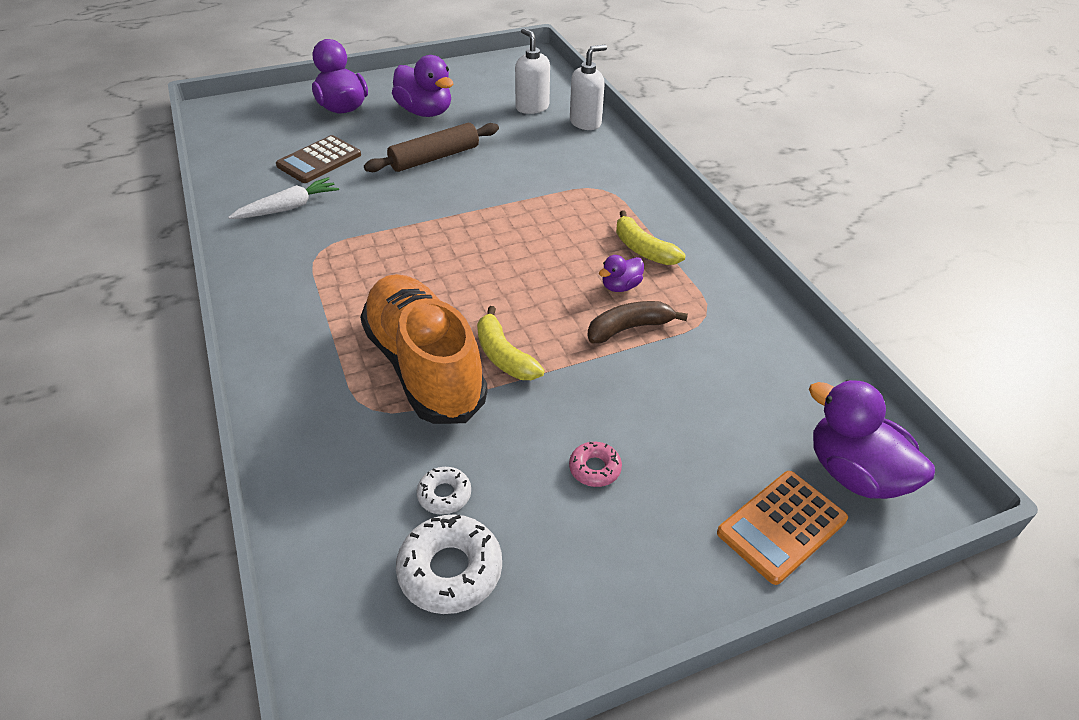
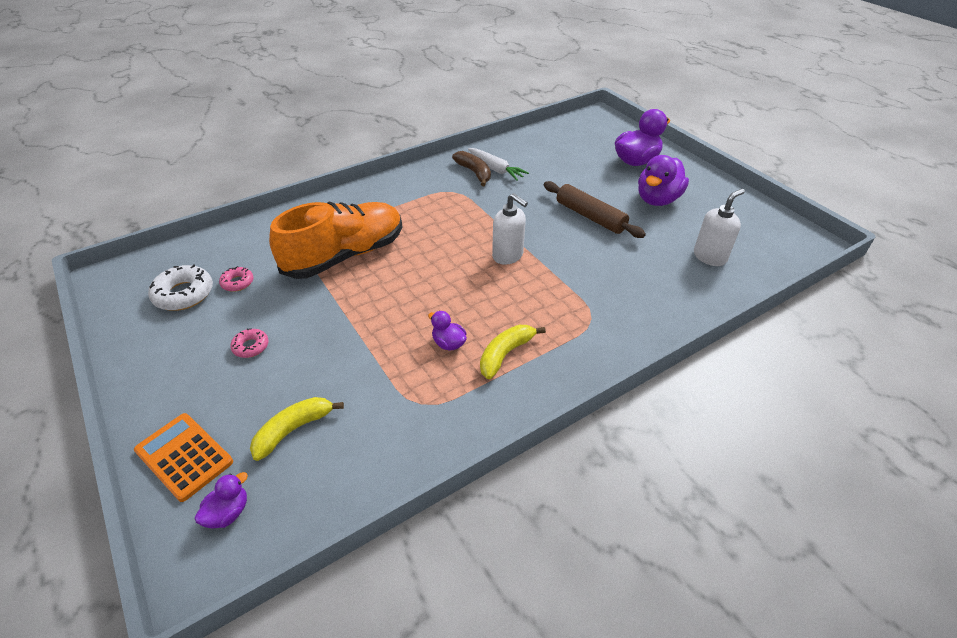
camera: 80 degrees right, 0 degrees up
brown calculator [276,135,361,183] -> none
white donut [417,467,471,515] -> pink donut [219,266,254,292]
yellow banana [477,306,545,380] -> yellow banana moved to [250,397,344,461]
white soap dispenser [570,45,607,130] -> white soap dispenser moved to [492,193,528,265]
brown banana [587,301,688,344] -> brown banana moved to [452,151,491,186]
purple duck [809,380,935,499] -> purple duck [195,472,248,529], size x0.51

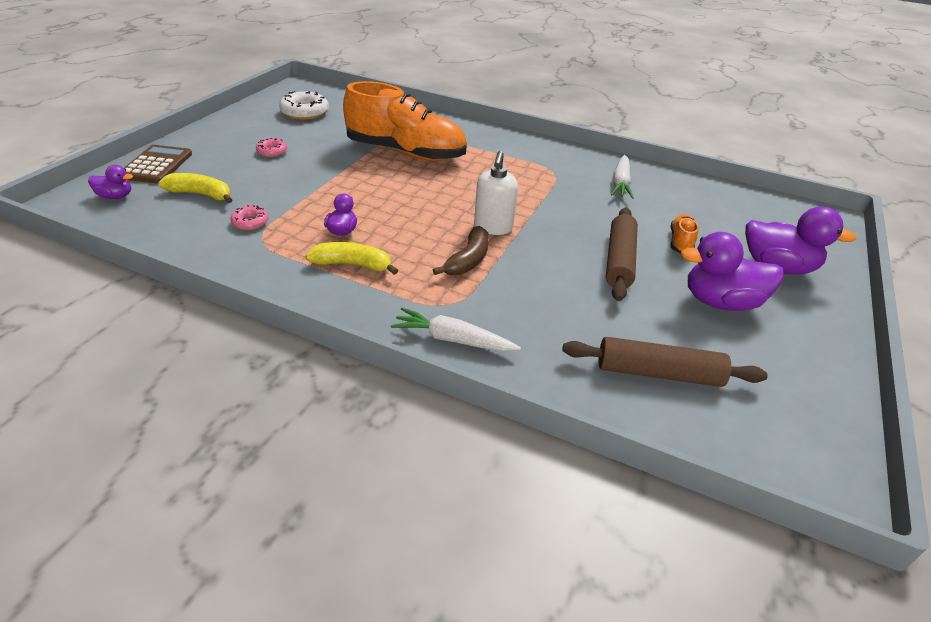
camera: 55 degrees right, 5 degrees down
orange calculator [134,413,233,502] -> brown calculator [124,145,192,184]
pink donut [219,266,254,292] -> pink donut moved to [230,205,268,230]
brown banana [452,151,491,186] -> brown banana moved to [433,226,489,275]
white soap dispenser [694,189,745,266] -> brown rolling pin [562,337,768,387]
none -> white carrot [391,308,521,351]
none -> orange shoe [671,214,699,254]

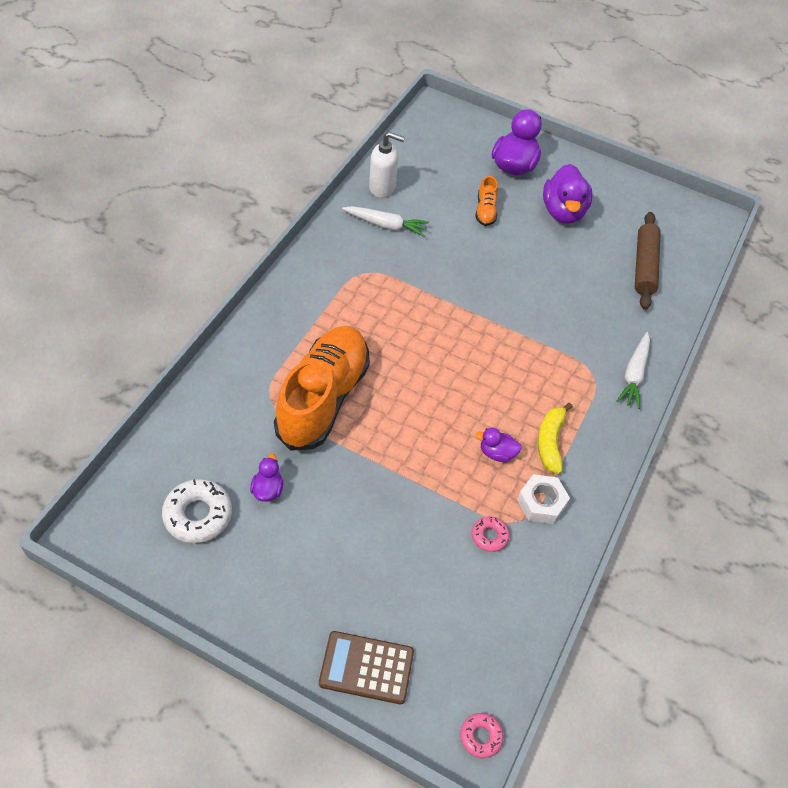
camera: 90 degrees left, 15 degrees up
purple duck [88,165,133,199] -> purple duck moved to [250,454,283,502]
yellow banana [158,173,233,203] -> none
pink donut [256,138,287,157] -> pink donut moved to [460,713,504,758]
brown banana [433,226,489,275] -> none
white soap dispenser [474,151,518,235] -> white soap dispenser moved to [369,132,405,198]
brown rolling pin [606,208,638,301] -> none
orange shoe [671,214,699,254] -> orange shoe turned 105 degrees counterclockwise [475,176,498,226]
none -> white nut [517,474,570,524]

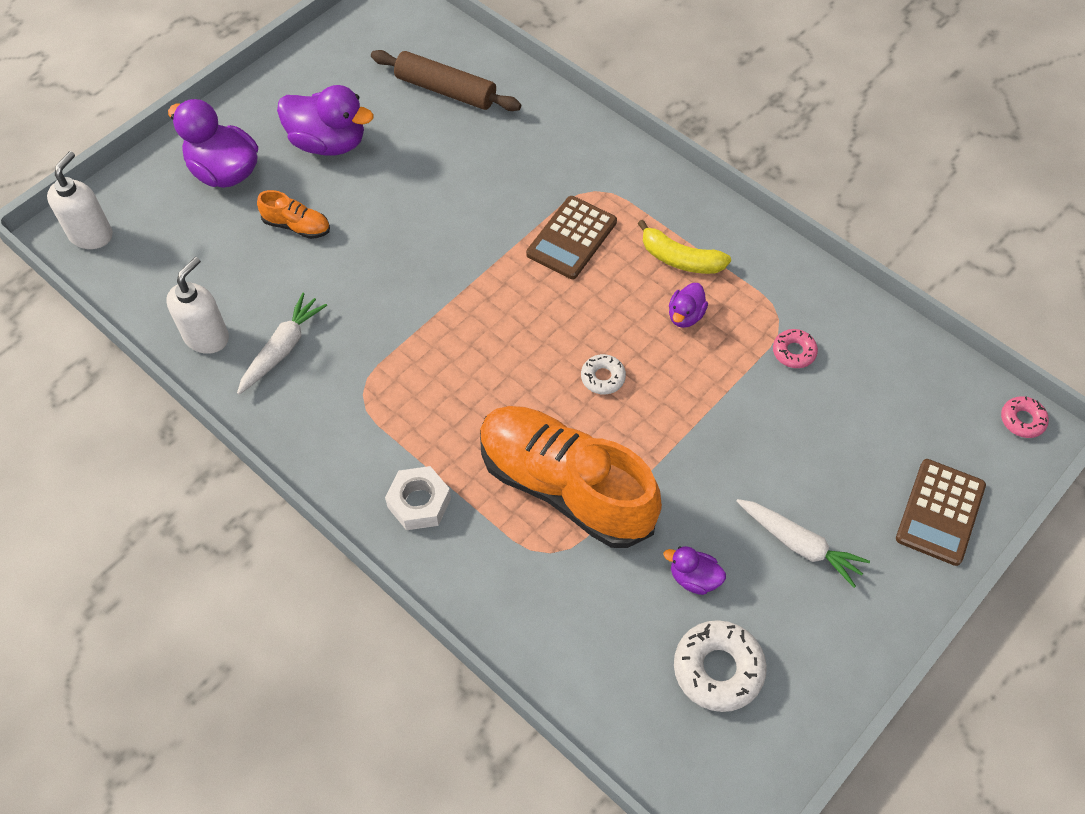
camera: 70 degrees left, 5 degrees up
white nut [517,474,570,524] -> white nut moved to [385,466,451,530]
white carrot [617,332,650,409] -> white carrot moved to [736,499,870,588]
none -> white soap dispenser [47,151,113,249]
none -> brown calculator [526,196,617,279]
none -> white donut [581,354,626,394]

